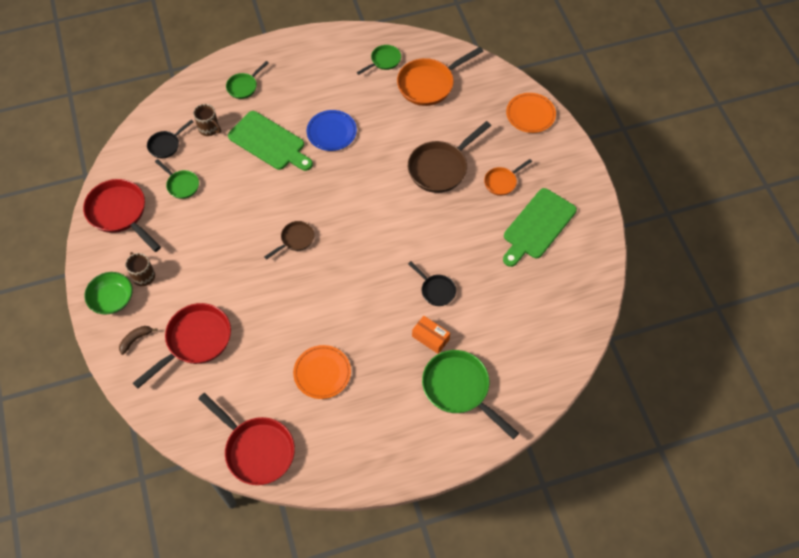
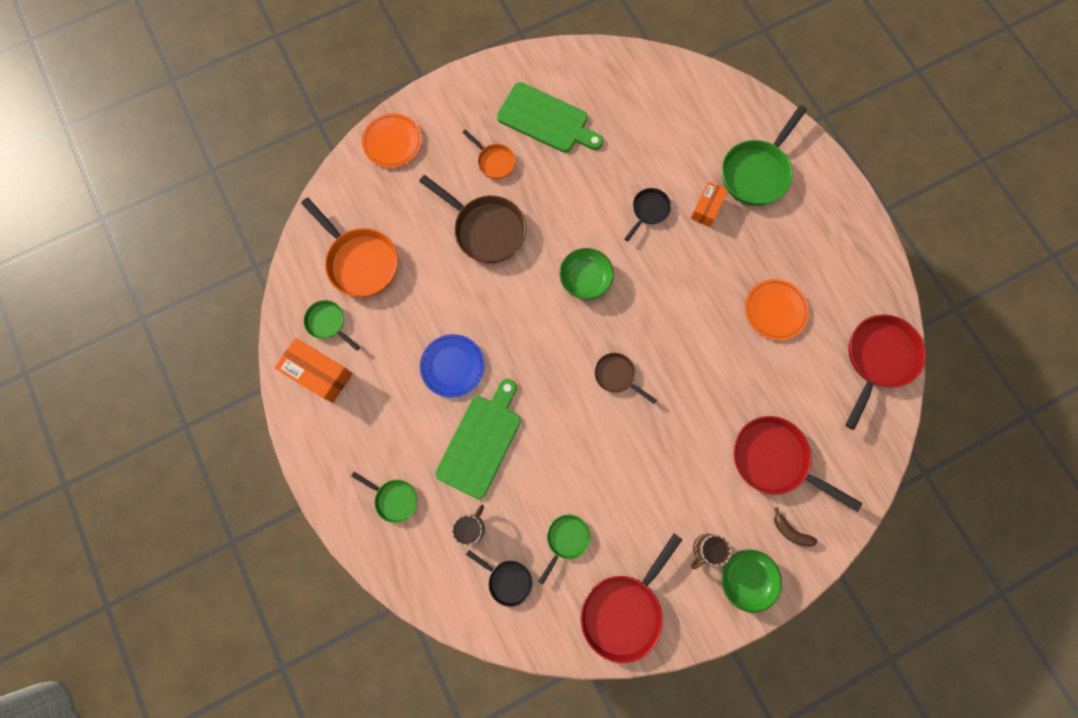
camera: 100 degrees left, 15 degrees up
none -> orange box [274,338,353,403]
none -> green bowl [560,248,614,300]

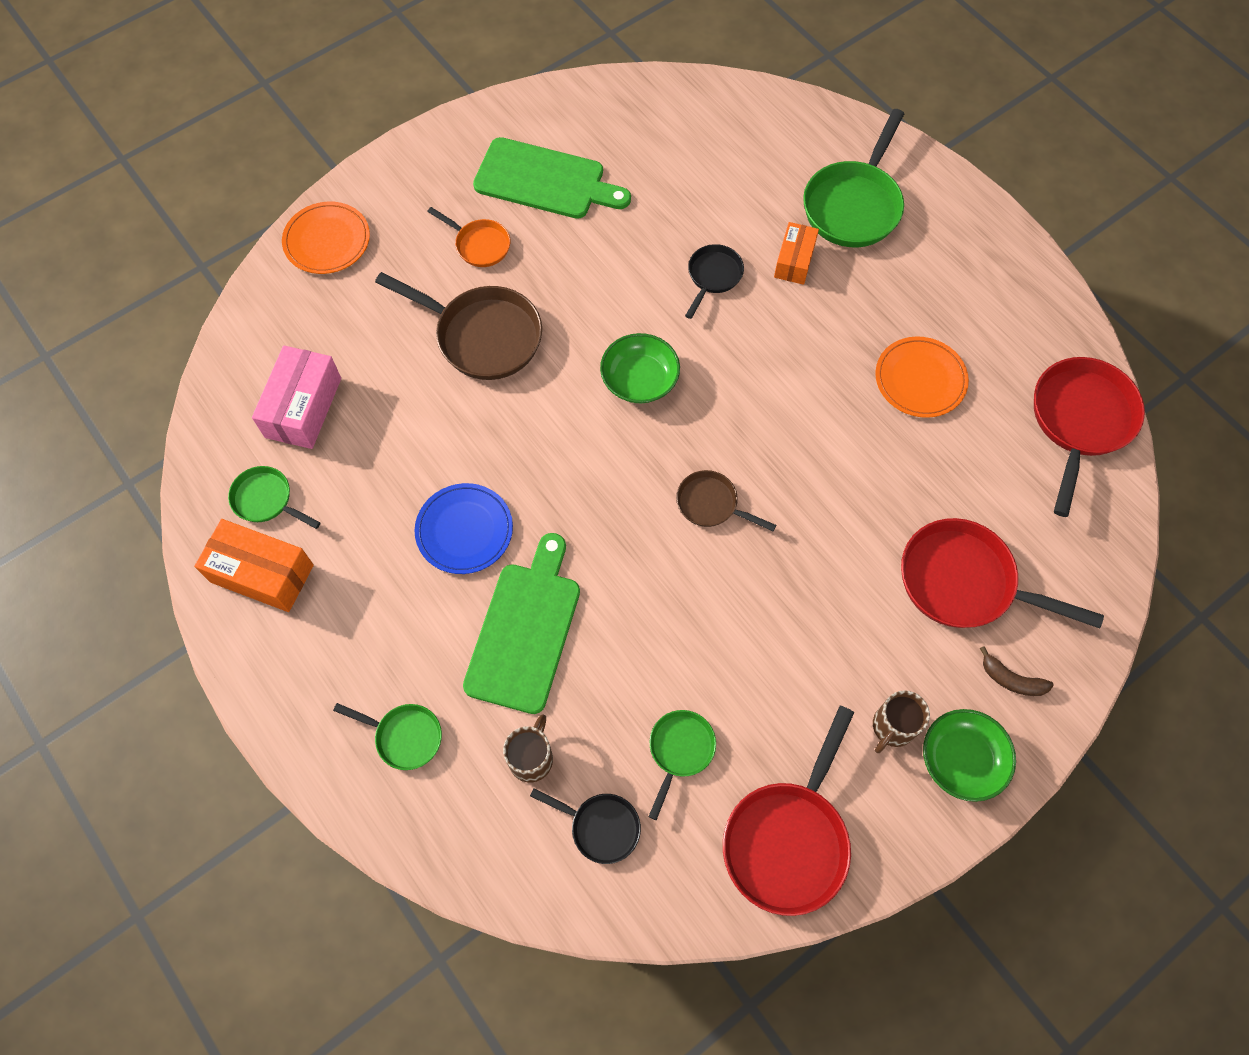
camera: 10 degrees left, 10 degrees down
orange pan [301,198,398,297] -> pink box [252,346,341,449]

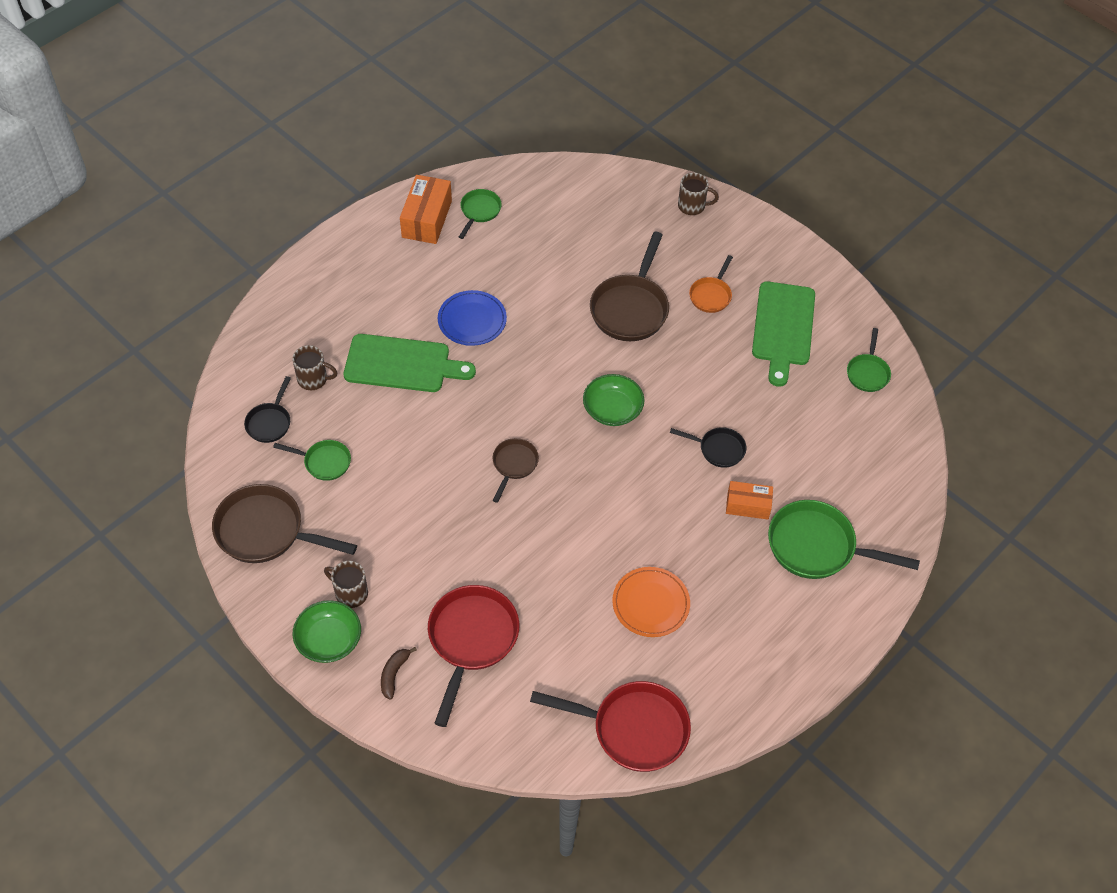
camera: 80 degrees right, 10 degrees down
pink box [252,346,341,449] -> none
orange plate [282,202,370,274] -> brown mug [678,173,719,215]
green pan [333,703,442,770] -> green pan moved to [847,328,891,392]
red pan [723,706,854,916] -> brown pan [212,484,357,563]

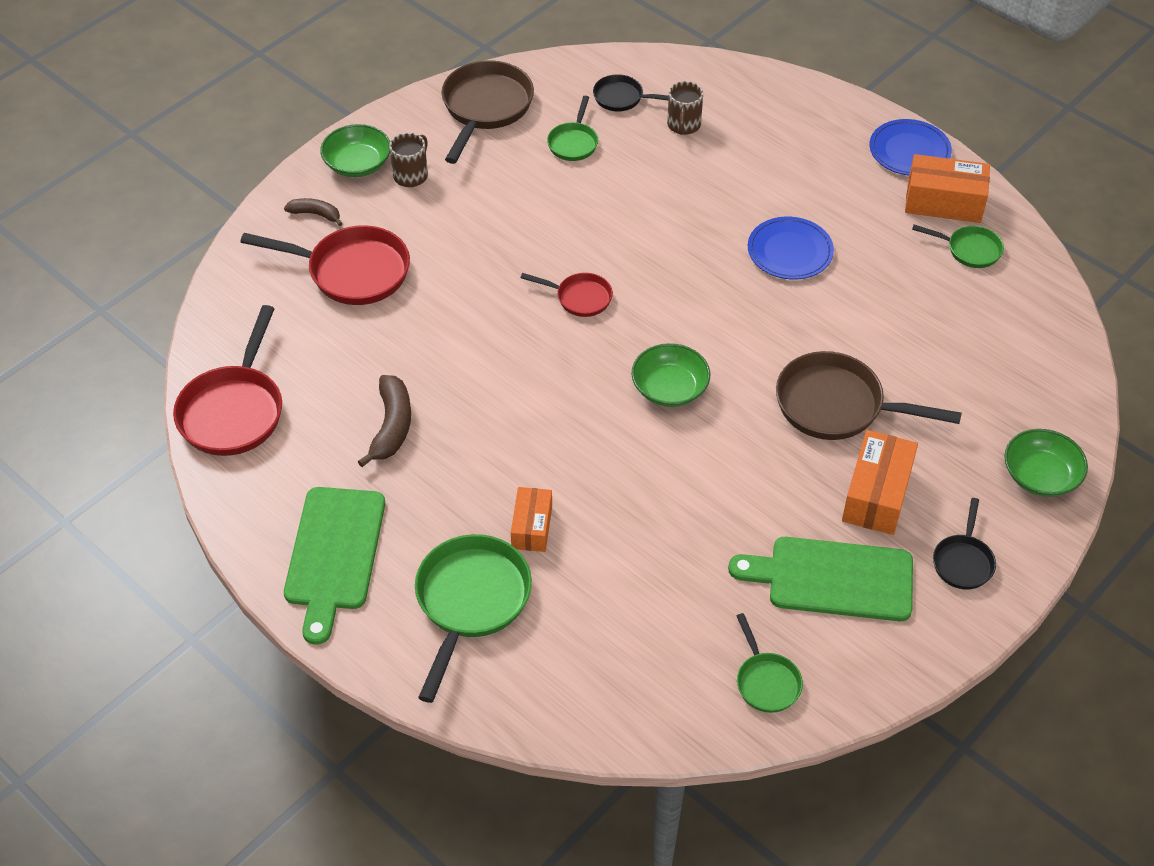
camera: 90 degrees right, 5 degrees down
green cutting board [344,334,476,392] -> green cutting board moved to [284,487,385,645]
brown pan [493,438,539,503] -> red pan [521,273,613,317]
orange plate [612,567,690,637] -> brown banana [358,375,411,467]
black pan [670,427,746,468] -> black pan moved to [933,498,996,589]
brown mug [678,173,719,215] -> green bowl [1004,429,1088,497]
orange pan [689,255,733,313] -> orange box [842,430,918,535]
green pan [847,328,891,392] -> green pan turned 120 degrees counterclockwise [737,613,803,713]
none -> blue plate [869,119,952,176]

